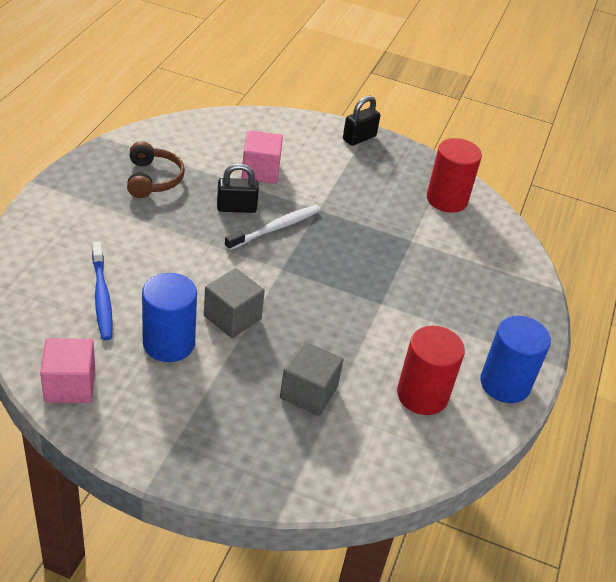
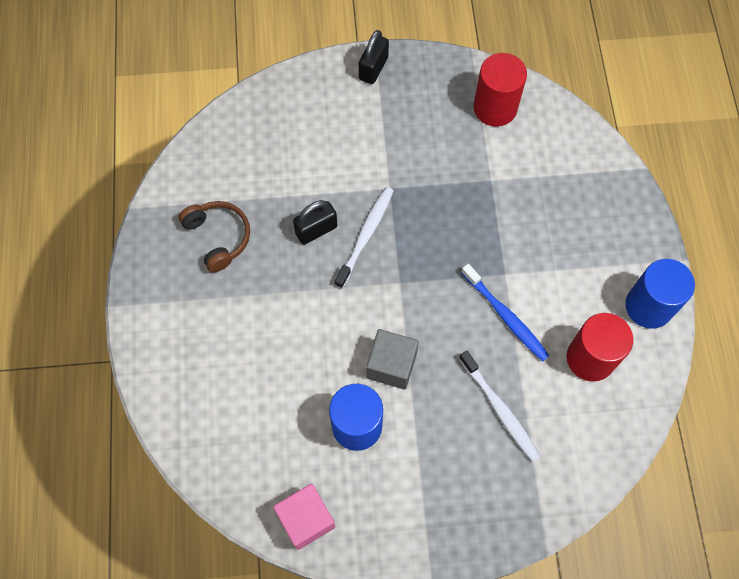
camera: 20 degrees left, 25 degrees up
blue toothbrush [92,242,113,340] -> blue toothbrush moved to [461,264,550,361]
pink cube [242,131,283,184] -> none
grey cube [280,341,343,416] -> white toothbrush [459,351,541,462]

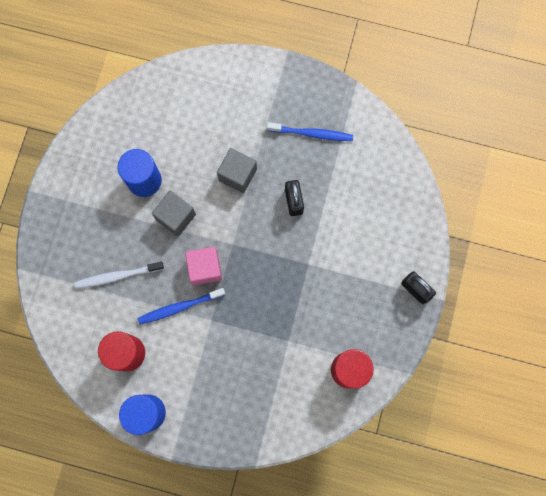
camera: 110 degrees right, 10 degrees up
brown headphones [179,201,250,273] -> blue toothbrush [267,122,353,141]
pink cube [273,484,335,550] -> pink cube moved to [185,247,222,285]
white toothbrush [335,187,393,288] -> none
none -> grey cube [217,148,257,193]

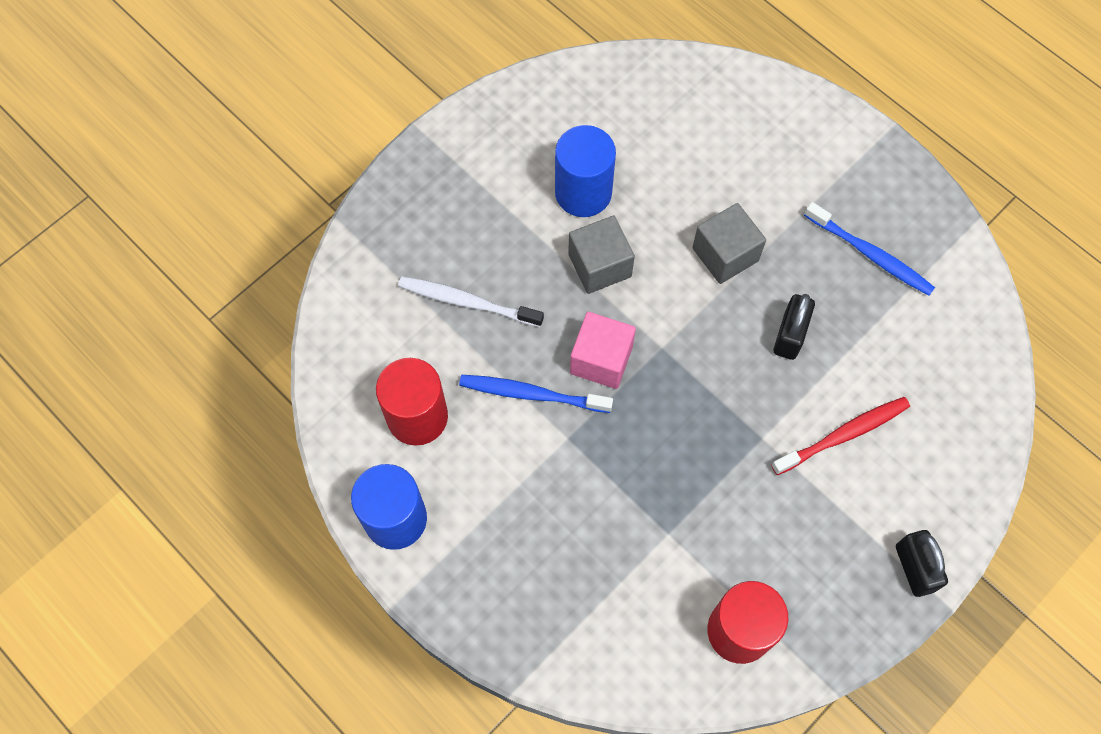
camera: 30 degrees right, 10 degrees down
none -> red toothbrush [771,397,910,475]

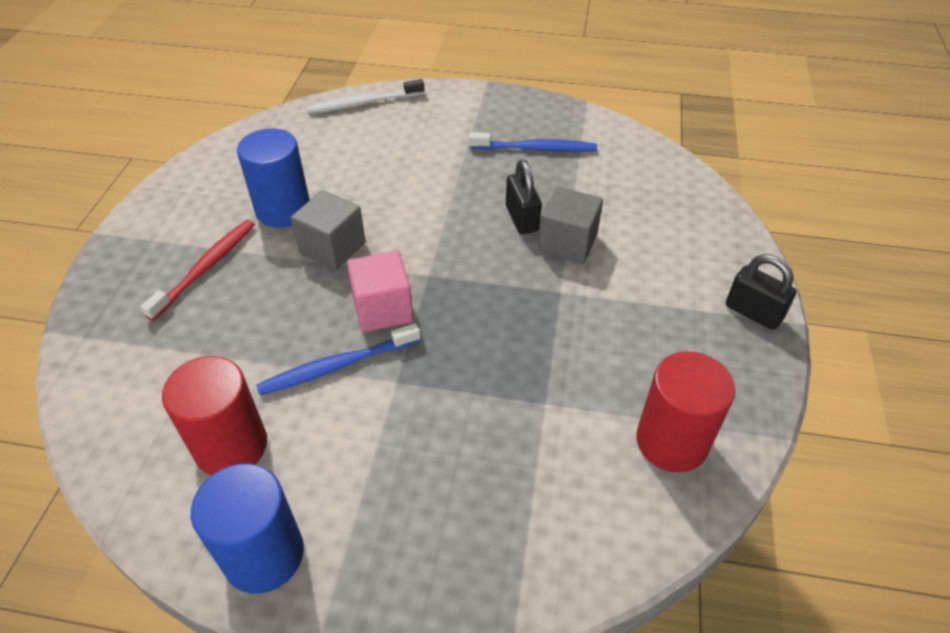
camera: 35 degrees left, 20 degrees down
white toothbrush [398,277,544,327] -> white toothbrush moved to [306,79,425,114]
grey cube [692,203,766,284] -> grey cube moved to [538,187,603,264]
red toothbrush [771,397,910,475] -> red toothbrush moved to [141,220,255,321]

